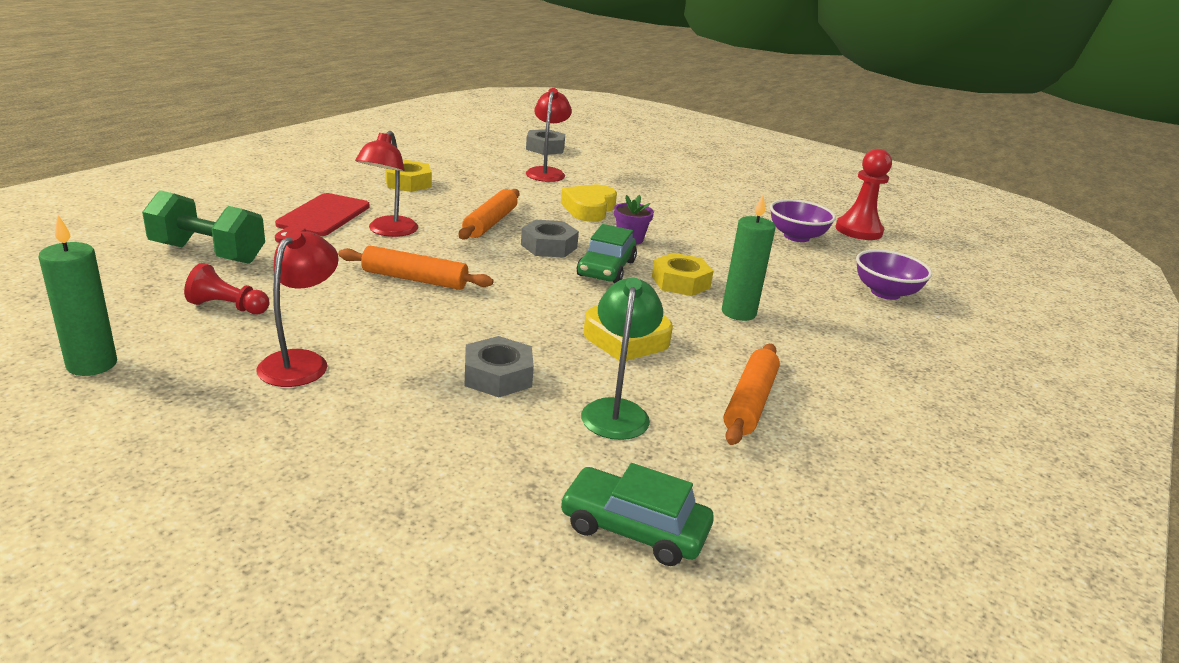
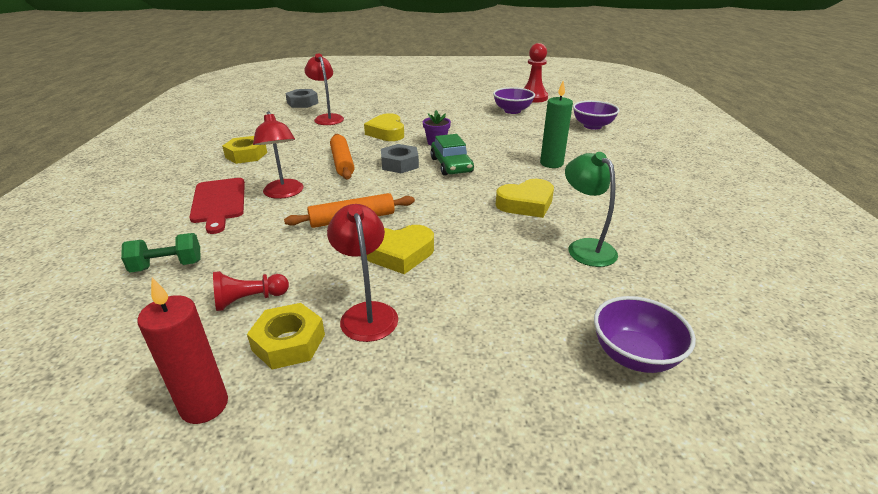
camera: 30 degrees left, 5 degrees up
green candle [39,215,117,376] -> red candle [137,278,228,424]
green dumbbell [142,190,265,264] -> green dumbbell [121,233,201,273], size x0.64
grey nut [465,336,534,397] -> none
green car [560,463,714,566] -> none
yellow nut [652,253,713,296] -> yellow nut moved to [247,303,325,370]
orange rolling pin [724,344,780,445] -> none
none -> yellow heart [367,225,434,274]
none -> purple bowl [594,296,696,373]

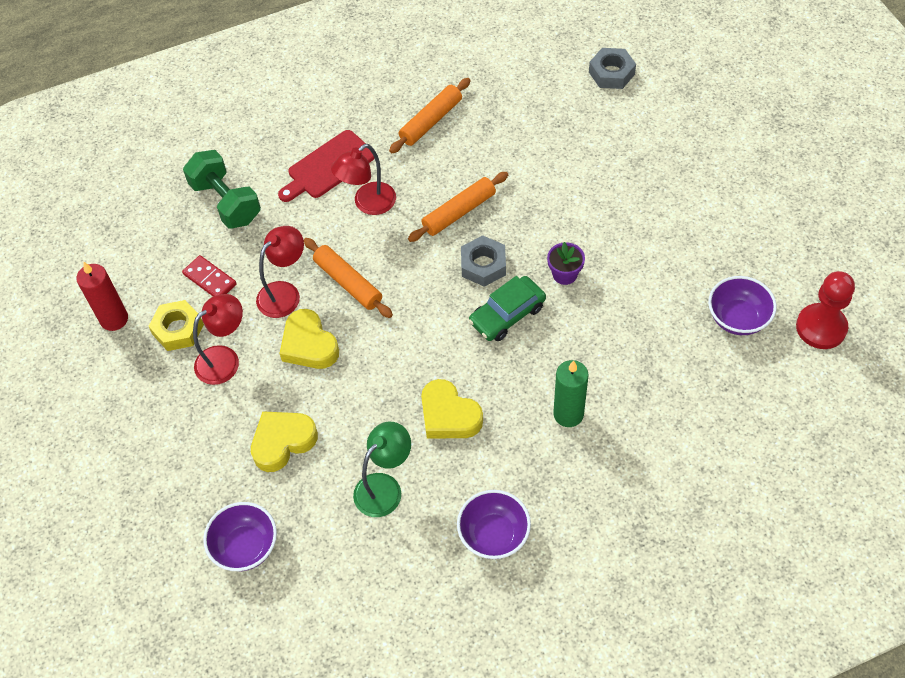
camera: 70 degrees right, 25 degrees up
green dumbbell [121,233,201,273] -> green dumbbell [183,150,261,229], size x1.55
red pawn [213,271,289,311] -> red domino [182,255,237,296]
yellow nut [222,136,267,164] -> orange rolling pin [389,78,471,153]
red lamp [304,54,344,125] -> red lamp moved to [256,226,304,318]
yellow heart [364,113,404,141] -> yellow heart moved to [251,411,318,472]
purple bowl [573,101,620,130] -> purple bowl moved to [457,490,531,559]

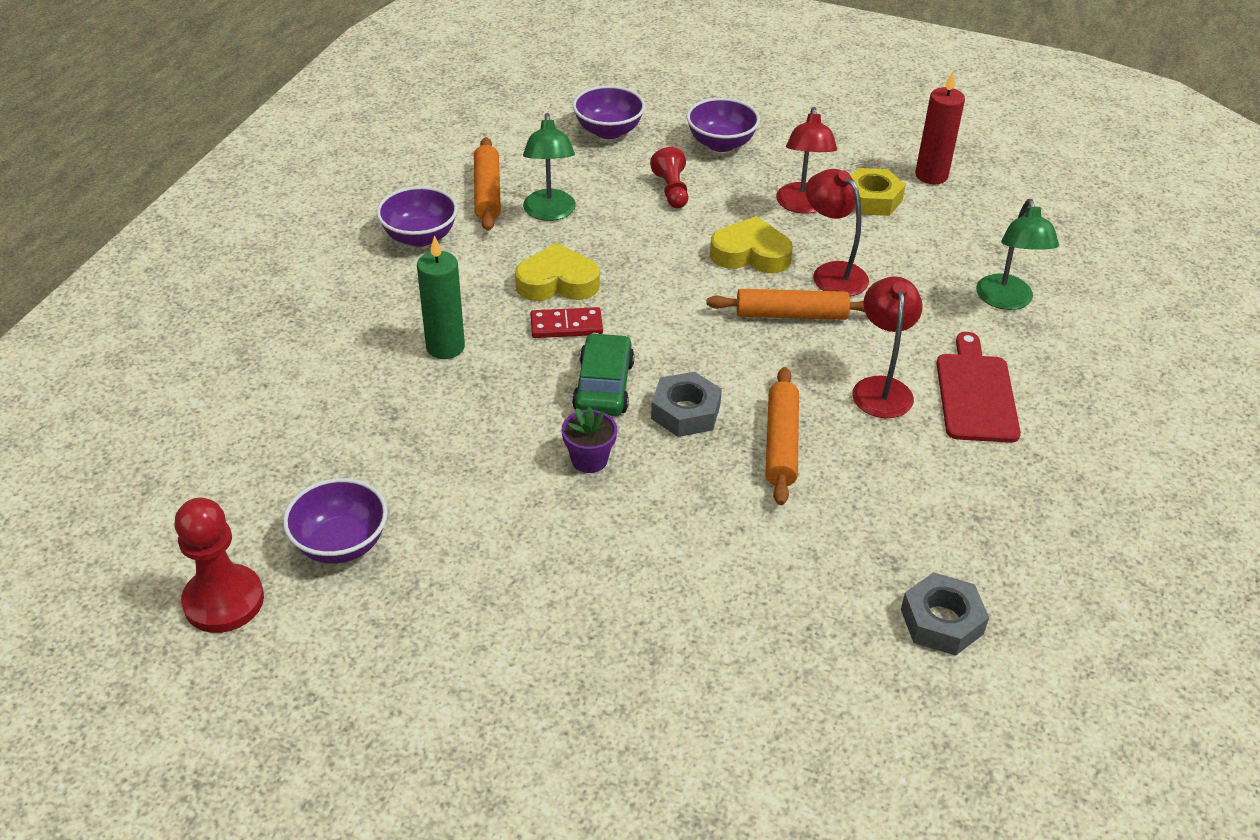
camera: 130 degrees right, 15 degrees down
red domino [182,255,237,296] -> red domino moved to [530,307,603,338]
green dumbbell [183,150,261,229] -> green lamp [976,199,1059,310]
yellow heart [251,411,318,472] -> red pawn [650,147,688,209]
red lamp [256,226,304,318] -> red lamp turned 150 degrees clockwise [805,169,869,296]
orange rolling pin [389,78,471,153] -> orange rolling pin moved to [474,137,501,231]
grey nut [589,48,636,89] -> grey nut moved to [901,572,989,656]
none -> purple bowl [686,98,760,152]

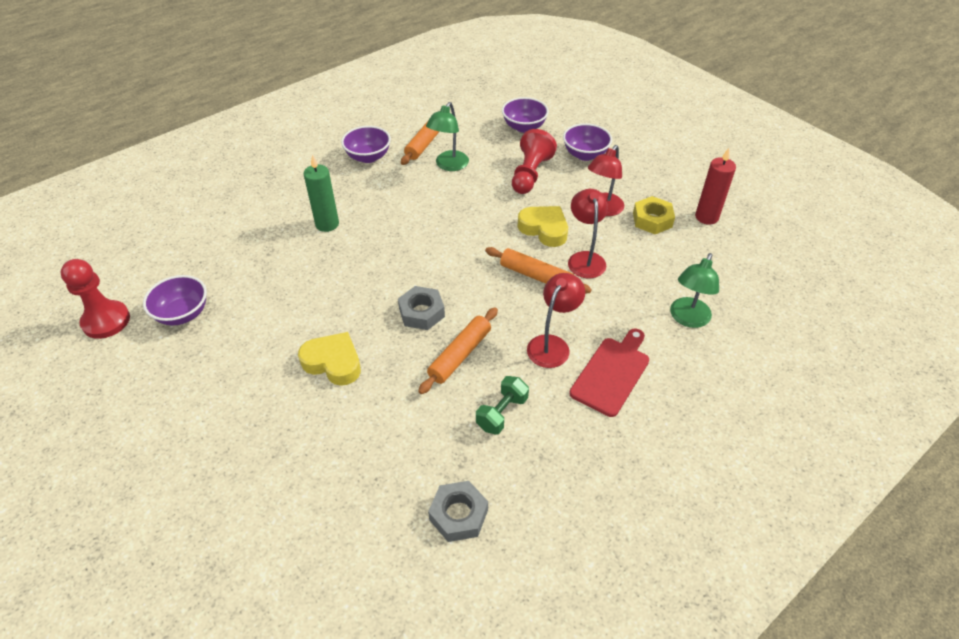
camera: 30 degrees right, 5 degrees up
yellow heart [515,243,600,301] -> yellow heart moved to [298,332,361,386]
red domino [530,307,603,338] -> none
purple flower pot [562,407,617,473] -> none
green car [572,333,634,416] -> none
red pawn [650,147,688,209] -> red pawn [512,129,557,194], size x1.58
none -> green dumbbell [476,376,529,435]

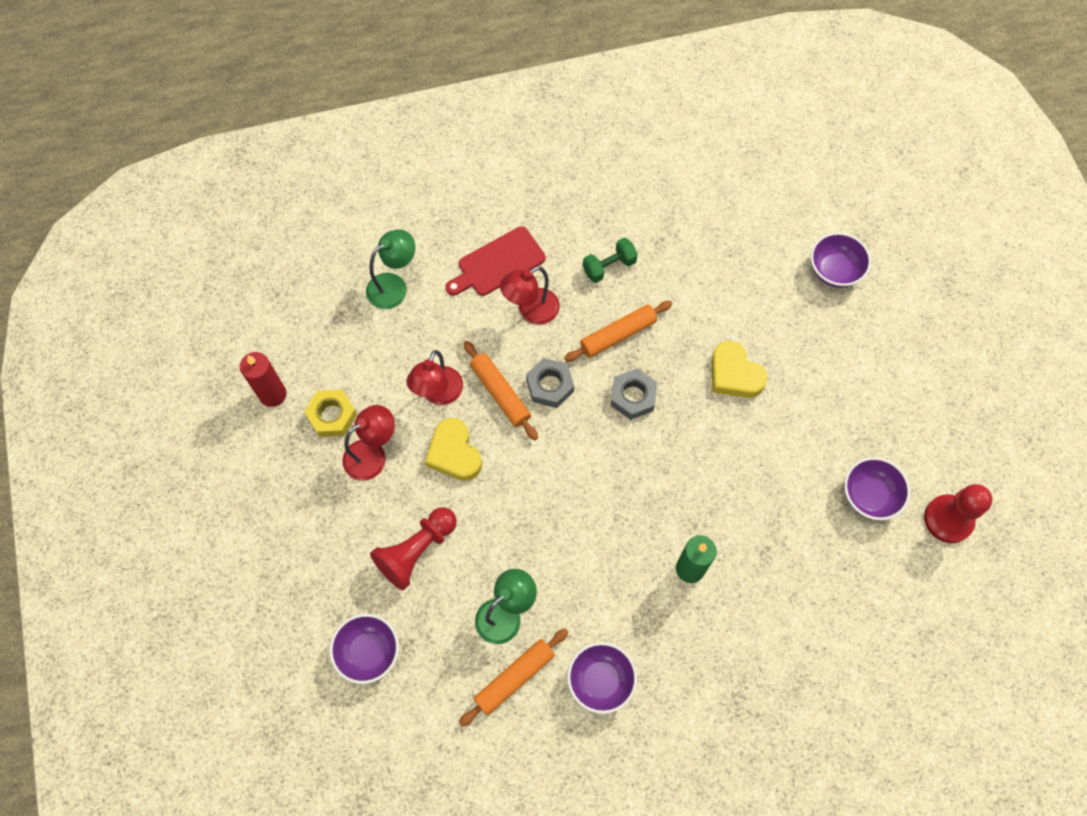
camera: 155 degrees left, 20 degrees up
grey nut [428,481,488,542] -> grey nut moved to [526,358,574,408]
purple bowl [563,123,612,161] -> purple bowl moved to [810,232,871,288]

